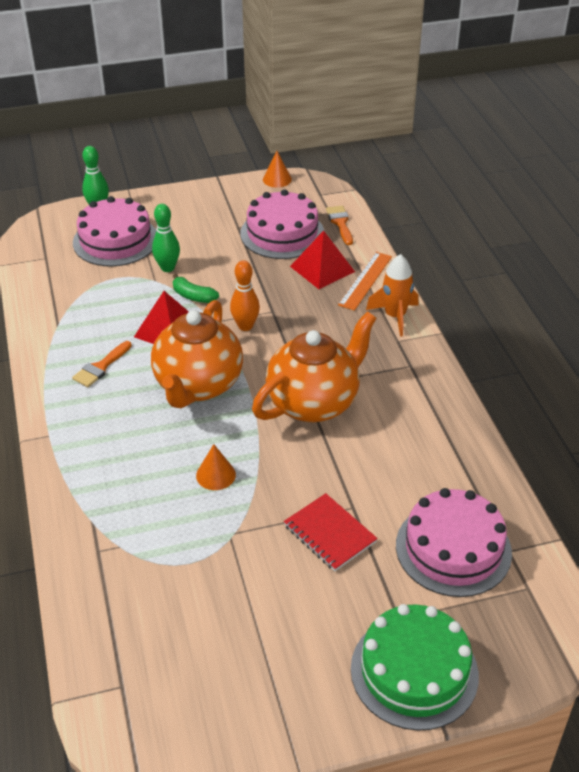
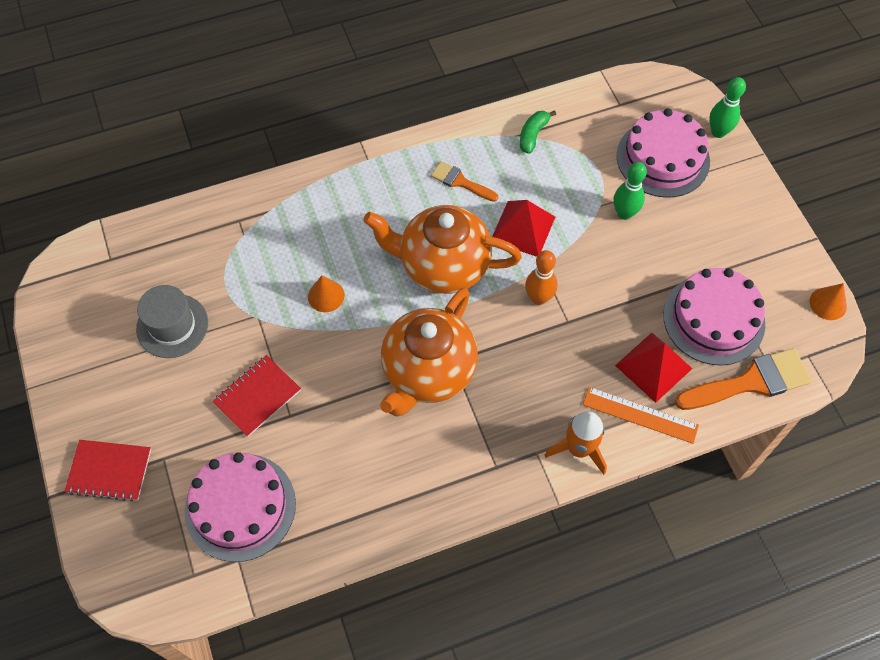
camera: 85 degrees right, 20 degrees up
green banana [173,274,219,303] -> green banana moved to [520,110,556,154]
orange teapot [252,311,376,422] -> orange teapot turned 75 degrees clockwise [380,287,478,416]
orange brush [326,206,353,245] -> orange brush [675,348,812,410], size x1.73
green cake [351,604,479,731] -> red notebook [65,440,151,501]
none -> grey hat [136,285,208,358]

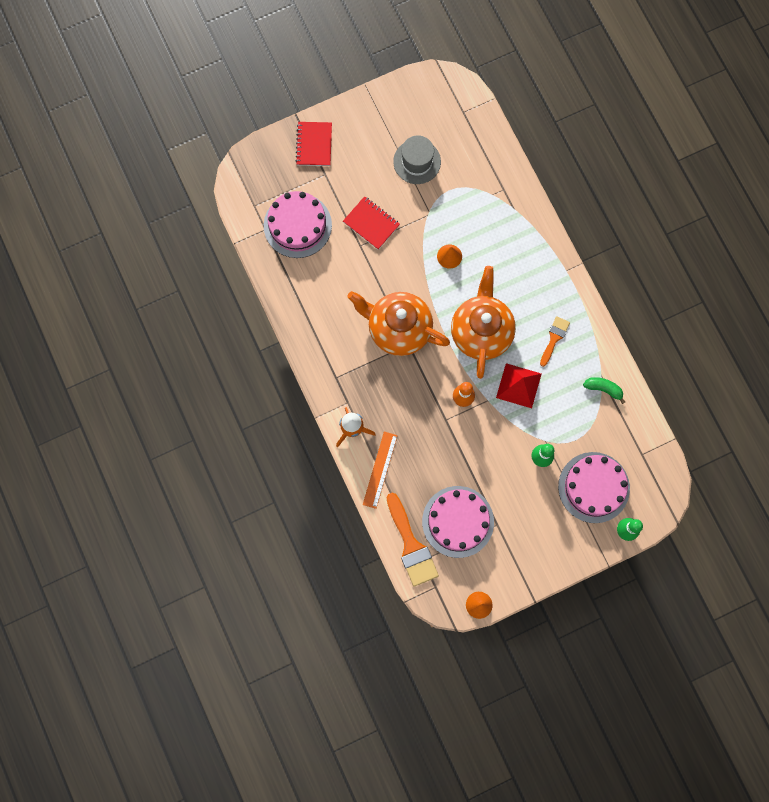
camera: 85 degrees right, 15 degrees up
red pyramid [615,333,692,403] -> none

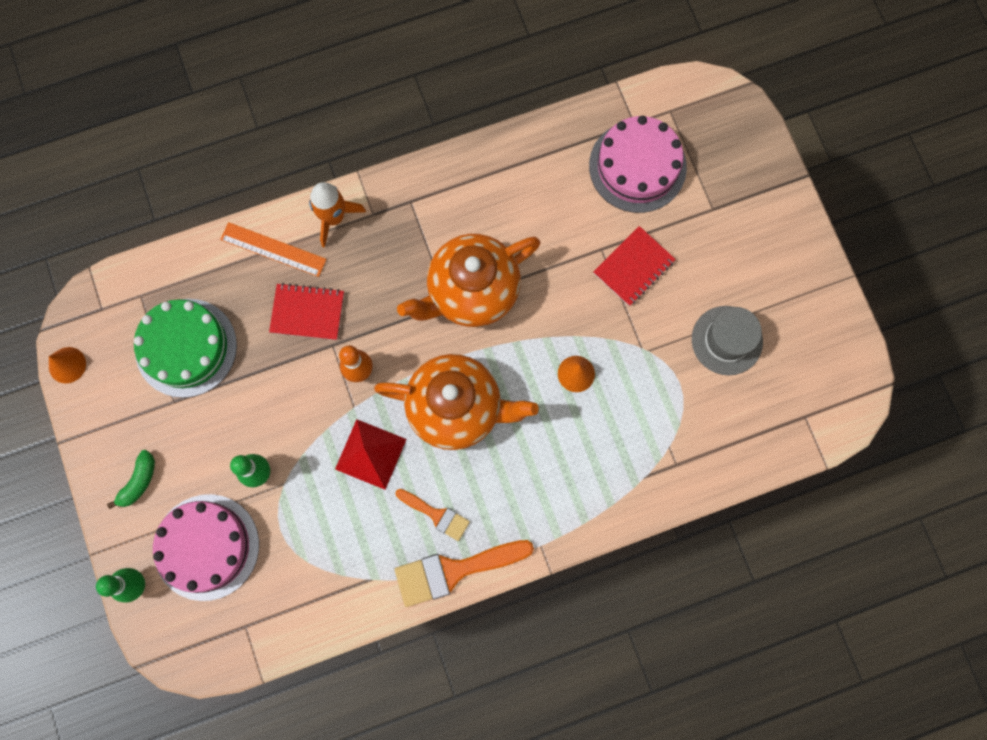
camera: 95 degrees right, 0 degrees up
red notebook [296,122,332,166] -> red notebook moved to [269,283,344,340]
orange teapot [347,291,450,356] -> orange teapot turned 150 degrees counterclockwise [397,234,540,327]
orange brush [387,493,439,587] -> orange brush moved to [395,540,534,607]
pink cake [422,486,494,558] -> green cake [134,299,237,398]
green banana [583,377,625,404] -> green banana moved to [107,450,155,509]

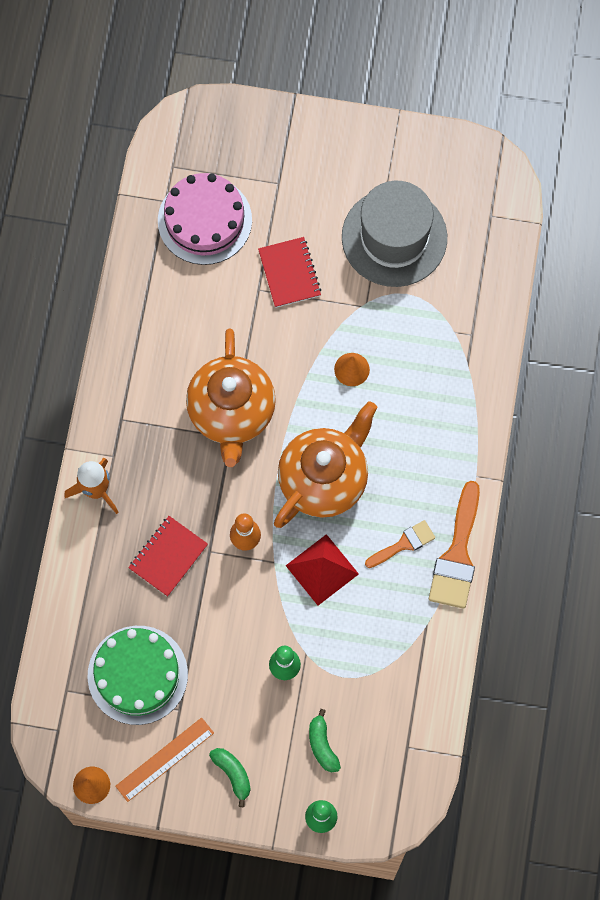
camera: 60 degrees left, 5 degrees down
pink cake [153,494,259,601] -> green banana [309,709,341,772]
orange ruler [220,222,327,277] -> orange ruler moved to [115,718,214,802]
grey hat [692,306,763,376] -> grey hat [342,181,447,287], size x1.58

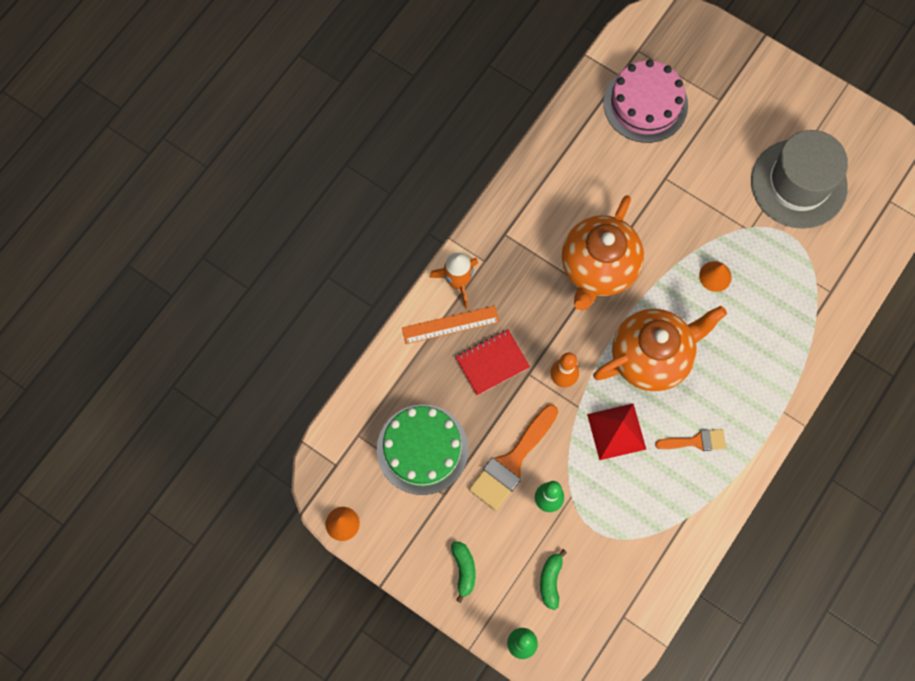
camera: 25 degrees right, 0 degrees up
orange ruler [115,718,214,802] -> orange ruler moved to [402,306,499,344]
red notebook [258,237,321,308] -> none
orange brush [429,481,480,609] -> orange brush moved to [469,405,558,511]

